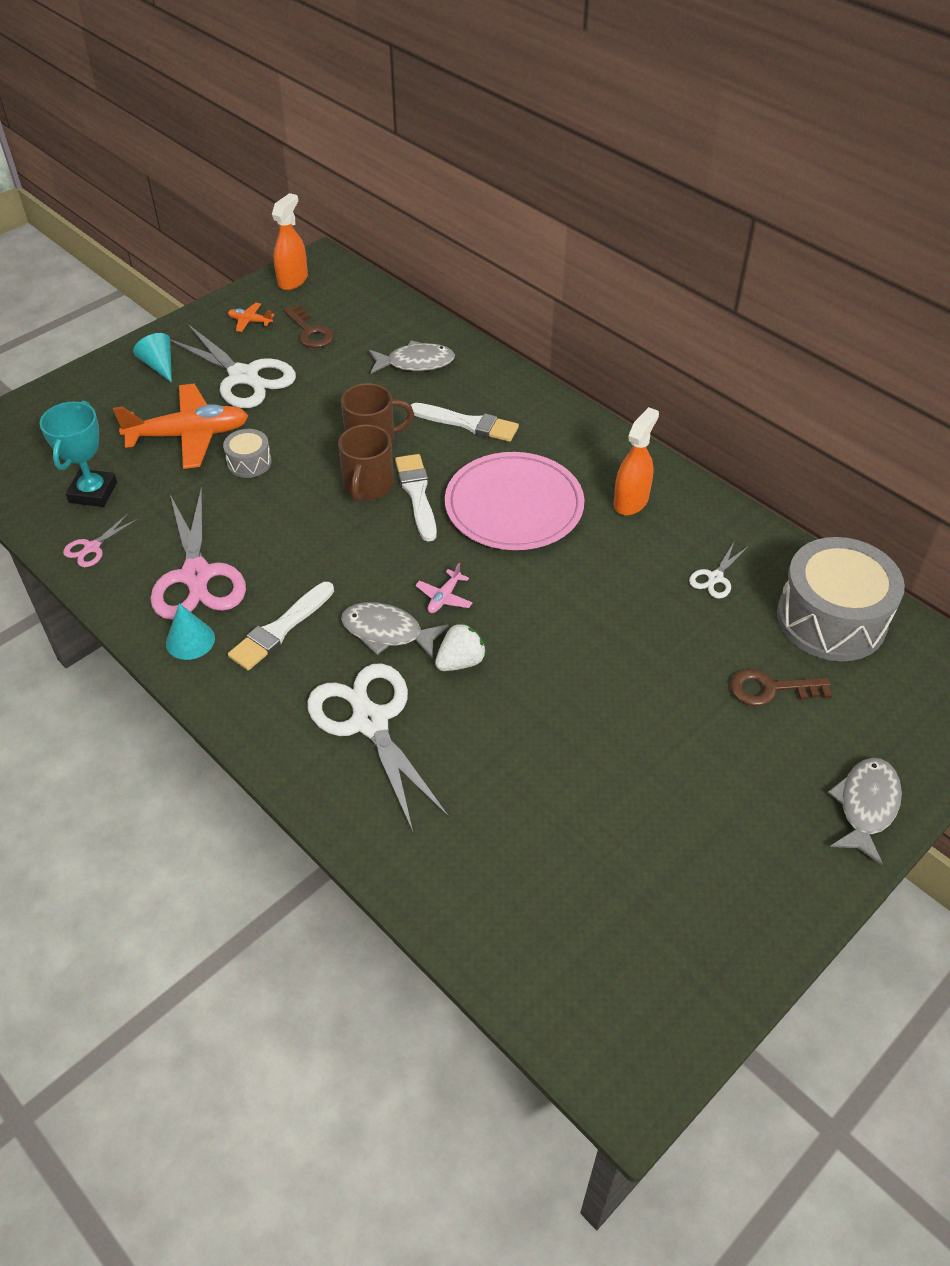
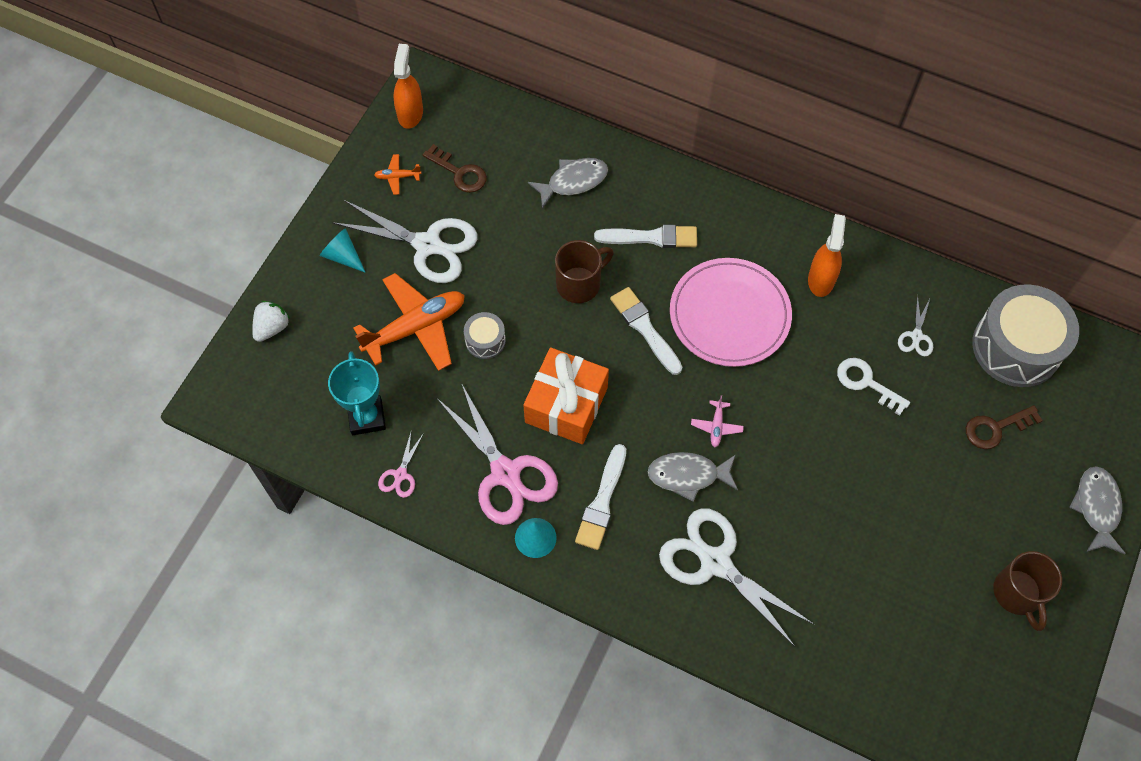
camera: 20 degrees left, 15 degrees up
brown mug [338,424,394,502] -> brown mug moved to [993,551,1062,631]
white strawberry [435,622,487,671] -> white strawberry moved to [252,301,290,342]
none -> orange gift [523,347,609,444]
none -> white key [837,358,910,416]

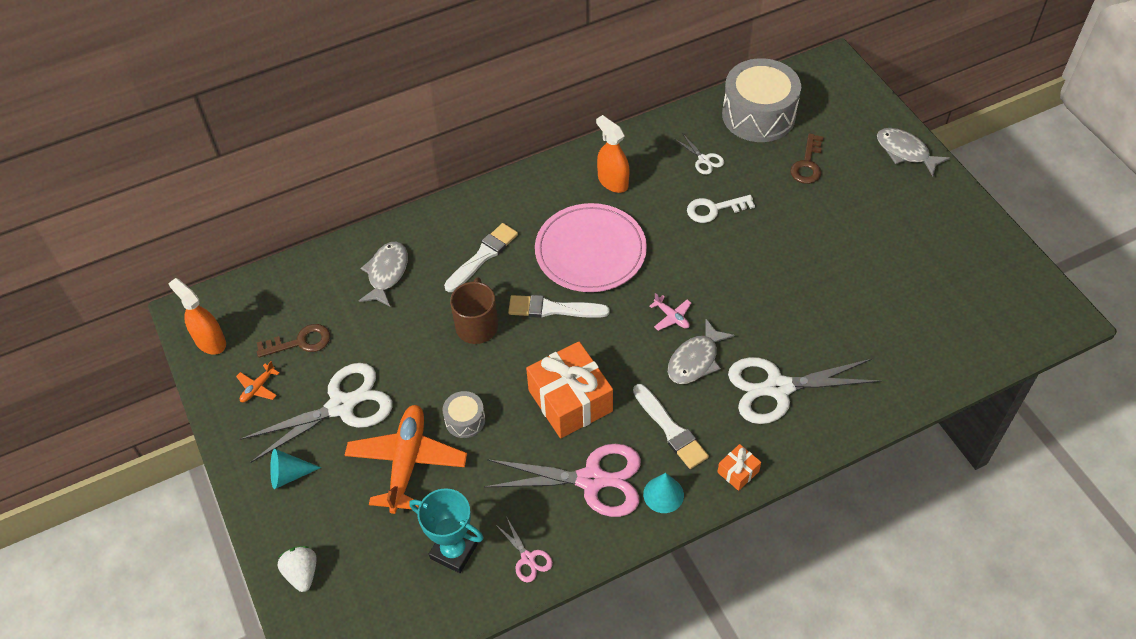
camera: 50 degrees left, 10 degrees down
brown mug [993,551,1062,631] -> none
none -> orange gift [717,444,761,491]

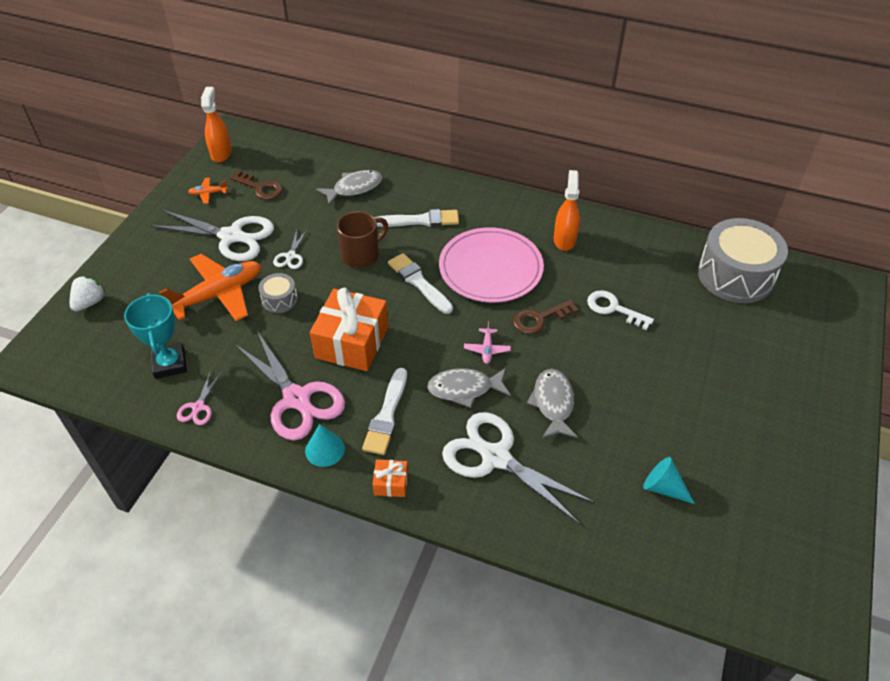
camera: 45 degrees right, 5 degrees down
turquoise cone [270,449,321,489] -> turquoise cone moved to [643,457,695,504]
white scissors [675,133,724,175] -> white scissors moved to [273,230,307,269]
brown key [790,133,823,184] -> brown key moved to [513,300,579,334]
grey fish [877,128,950,176] -> grey fish moved to [527,369,578,439]

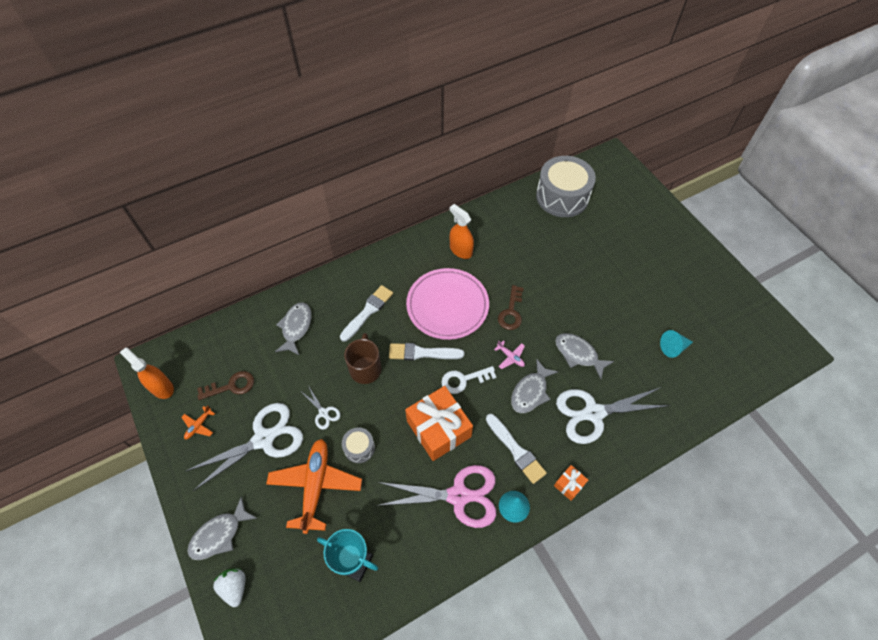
camera: 50 degrees left, 10 degrees up
pink scissors [177,370,222,425] -> none
white key [587,290,654,330] -> white key moved to [441,366,497,394]
none -> grey fish [187,497,257,560]

